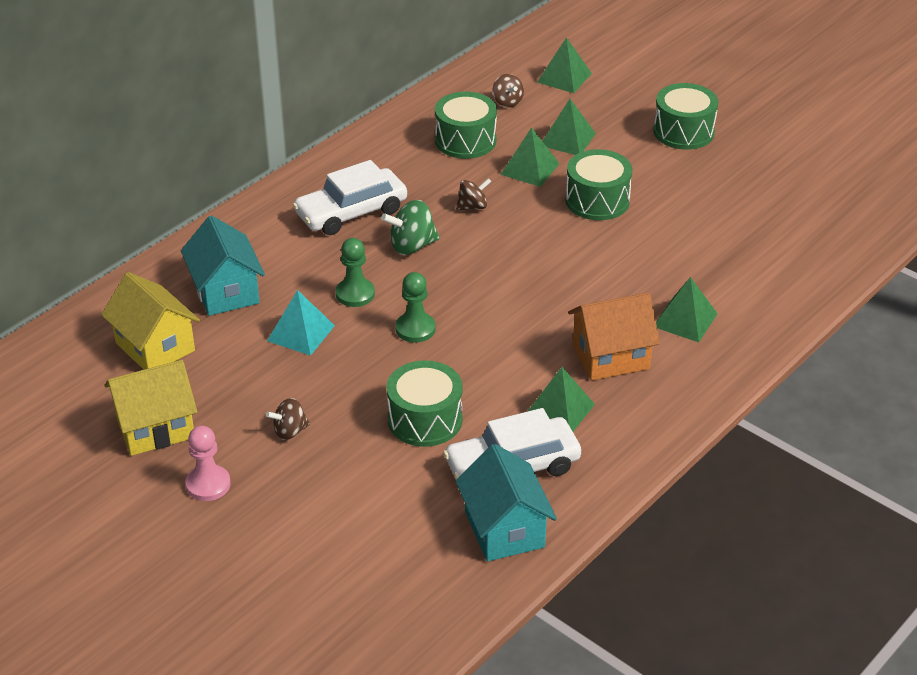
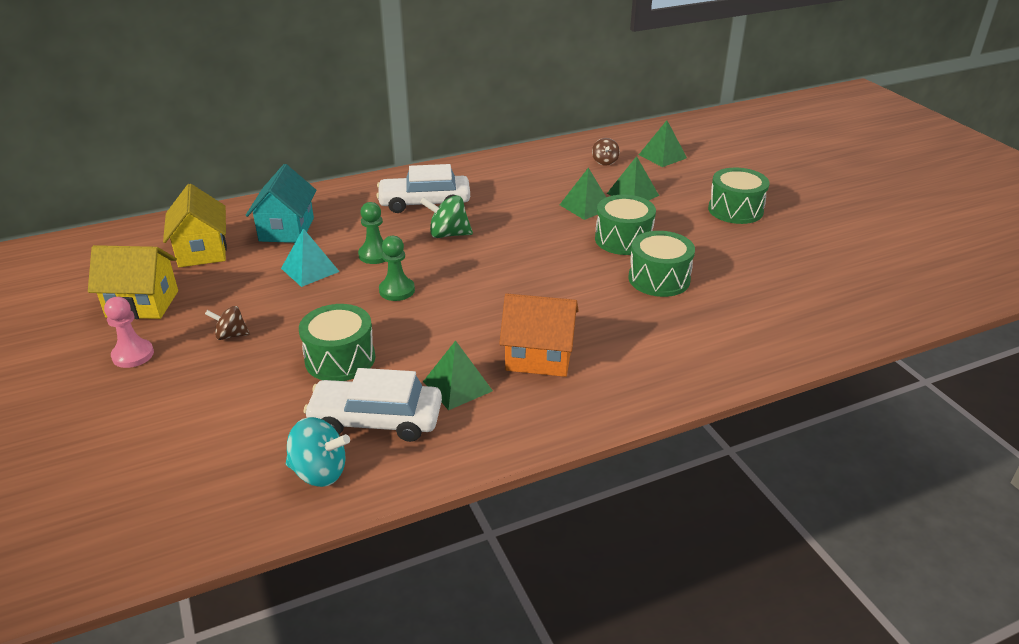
camera: 25 degrees right, 5 degrees down
green drum [435,92,497,159] -> green drum moved to [628,231,695,297]
turquoise house [455,444,557,562] -> turquoise spinning top [286,417,350,487]
brown spinning top [456,178,492,210] -> none
green pyramid [656,277,718,342] -> none

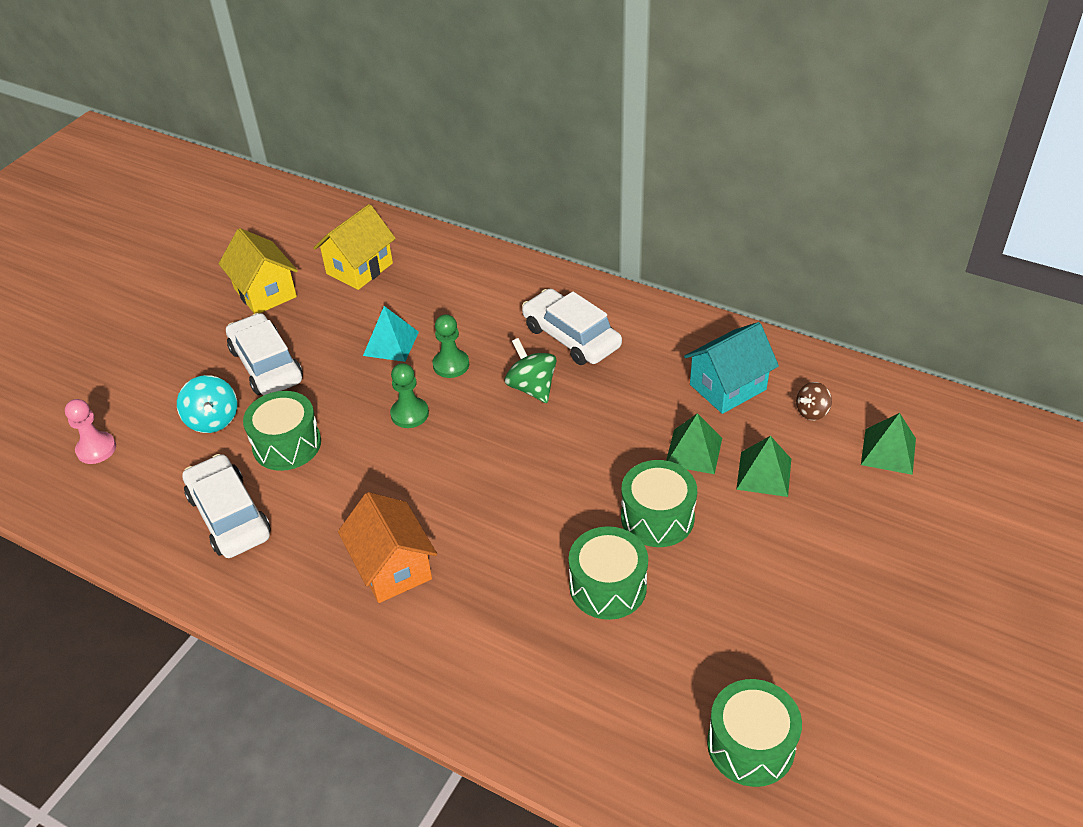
camera: 55 degrees right, 10 degrees up
pink pawn [104,297,154,368] -> pink pawn moved to [65,399,116,464]
brown spinning top [205,306,250,340] -> white car [226,313,303,396]
turquoise house [246,164,317,243] -> turquoise house moved to [684,322,779,414]
turquoise spinning top [286,417,350,487] -> turquoise spinning top moved to [177,375,237,433]
green pyramid [423,340,493,410] -> none
green drum [708,168,769,224] -> green drum moved to [707,679,802,787]

